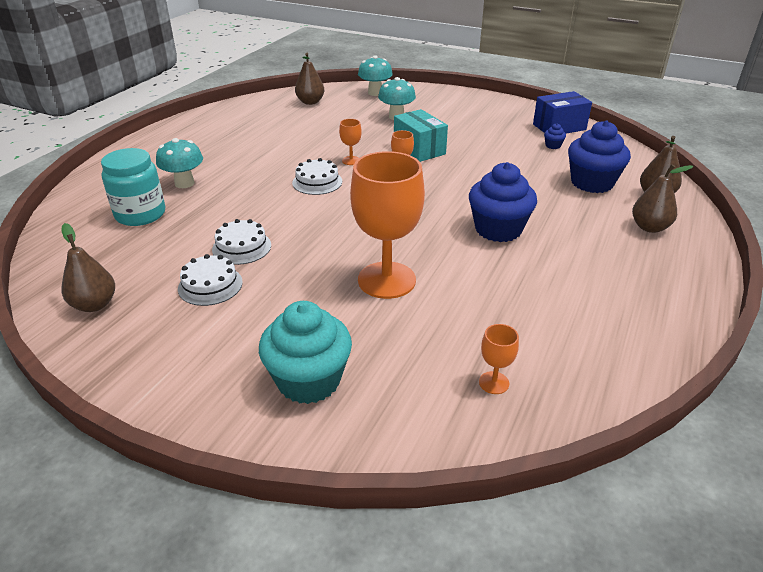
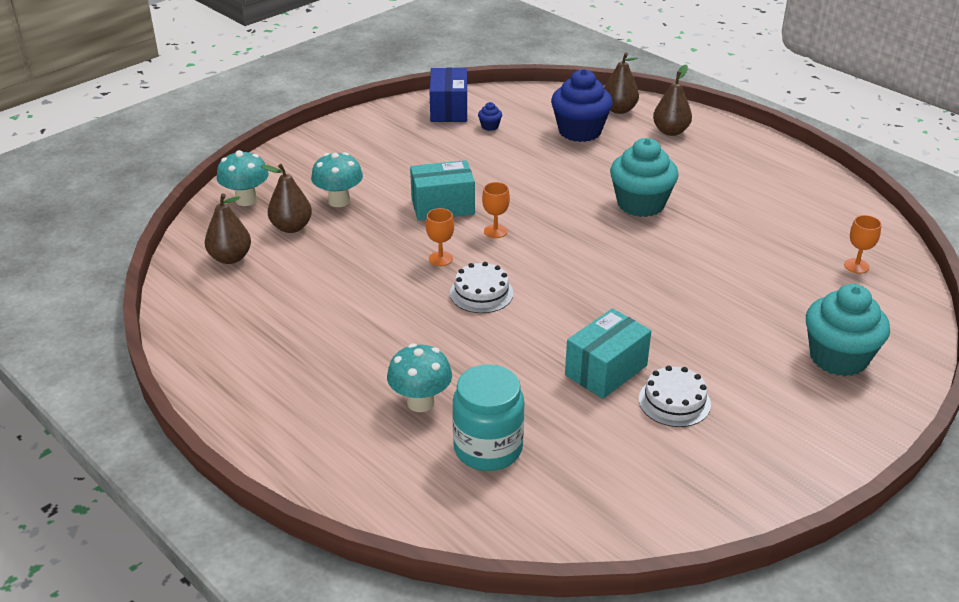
camera: 70 degrees left, 0 degrees up
brown pear [61,223,115,312] -> brown pear moved to [261,164,312,233]
white cake [212,219,271,265] -> turquoise box [565,308,651,399]
orange goblet [350,151,425,299] -> none
blue cupcake [469,162,537,242] -> turquoise cupcake [610,138,679,217]

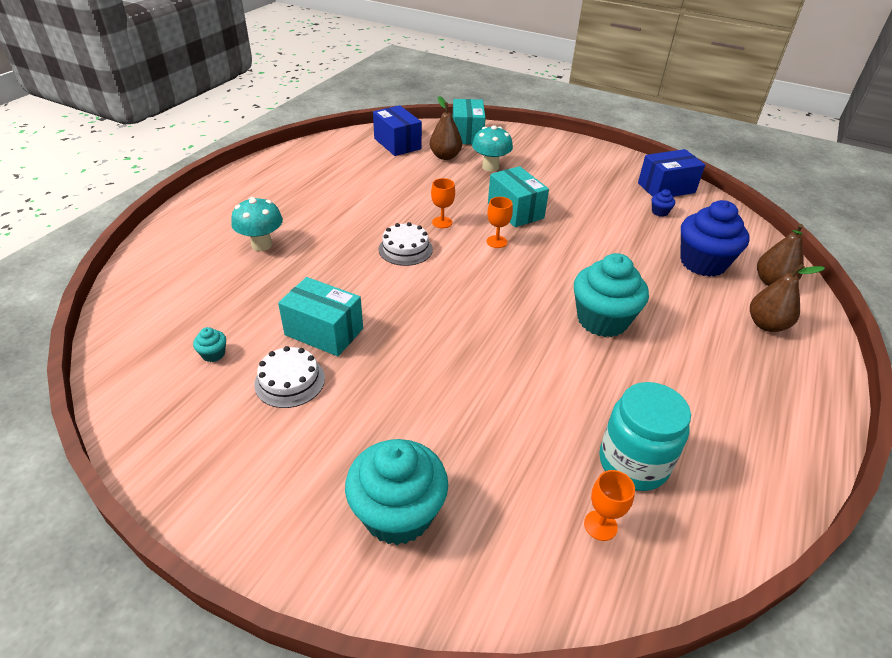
camera: 70 degrees right, 5 degrees up
brown pear [205,193,251,264] -> blue box [373,105,422,156]
turquoise mushroom [217,150,269,206] -> turquoise box [453,99,486,144]
turquoise jar [452,364,525,471] -> turquoise jar moved to [599,382,691,491]
none -> turquoise cupcake [193,327,226,362]

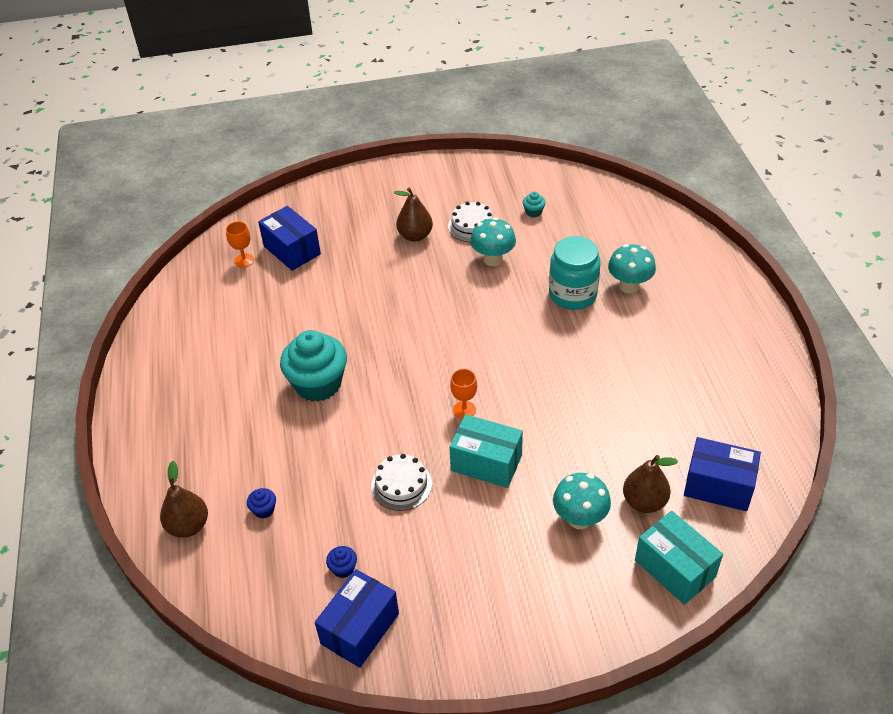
camera: 145 degrees right, 5 degrees up
turquoise box [278,277,363,356] -> turquoise mushroom [470,217,516,266]
turquoise cupcake [345,439,448,545] -> none
white cake [379,222,433,266] -> white cake moved to [371,454,432,511]
orange goblet [431,178,455,228] -> none
turquoise jar [599,382,691,491] -> turquoise jar moved to [549,236,601,310]
blue cupcake [680,200,750,277] -> blue cupcake [247,488,276,519], size x0.40
brown pear [750,264,825,332] -> brown pear moved to [394,188,433,242]
none -> blue box [258,206,321,271]

